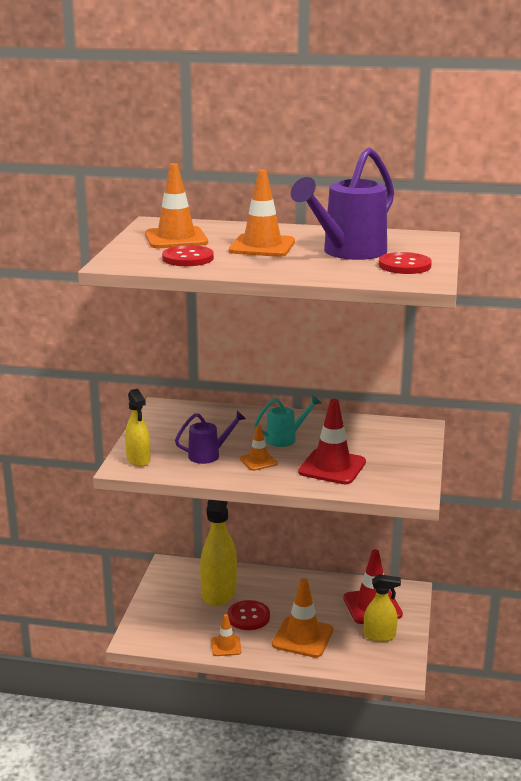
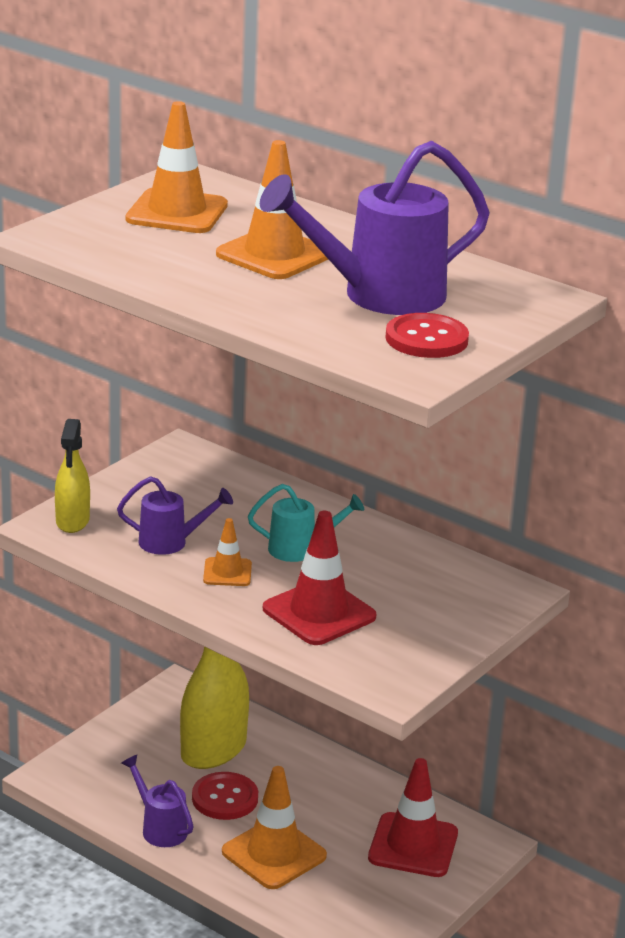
camera: 25 degrees right, 5 degrees up
red button [162,245,214,266] -> none
orange traffic cone [211,614,242,656] -> purple watering can [121,755,194,847]
yellow spray bottle [364,574,401,642] -> none

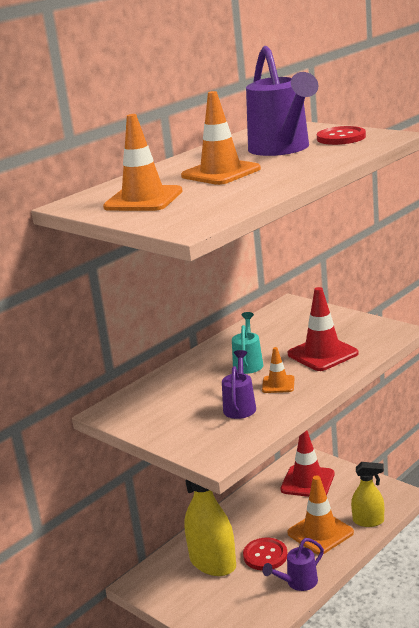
camera: 80 degrees left, 5 degrees down
yellow spray bottle [55,419,90,533] -> yellow spray bottle moved to [351,462,384,527]

